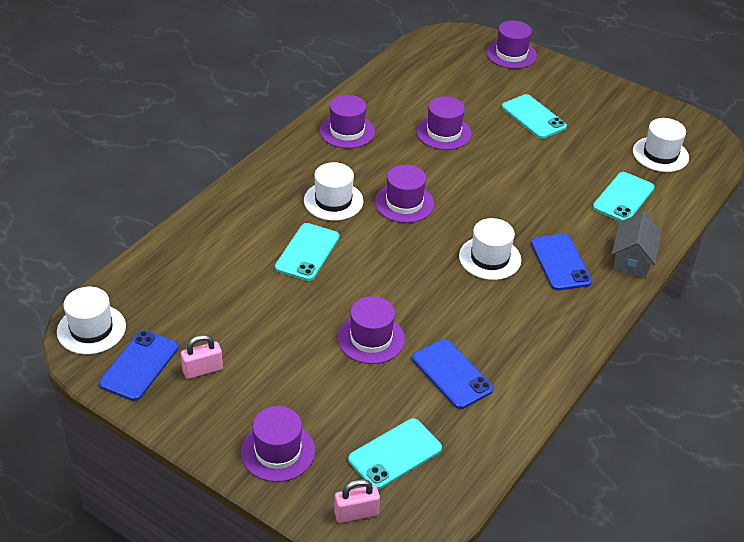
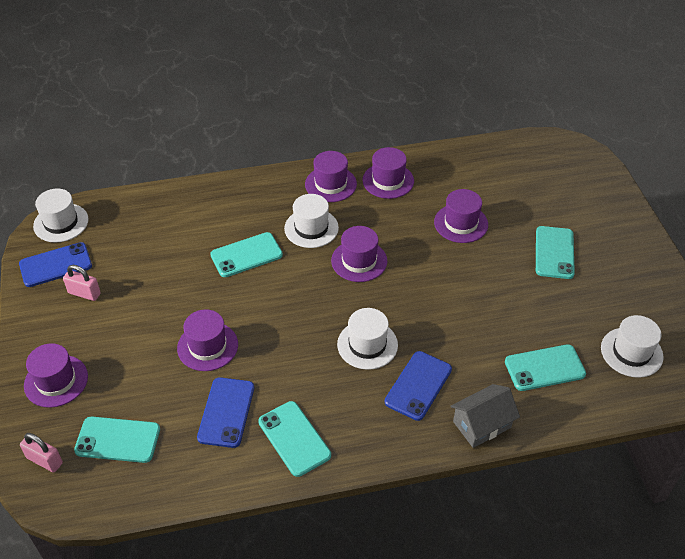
camera: 45 degrees right, 5 degrees up
purple hat [486,20,537,69] -> purple hat moved to [305,151,357,202]
none -> turquoise phone [258,401,331,477]

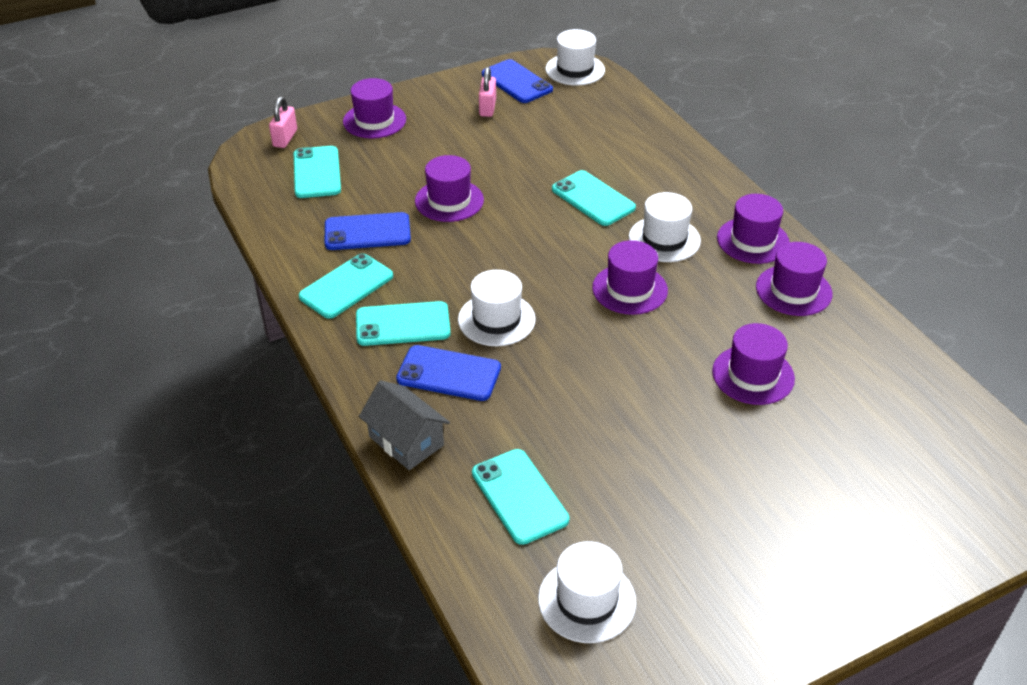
camera: 75 degrees right, 5 degrees down
turquoise phone [536,226,575,279] -> turquoise phone moved to [356,301,451,346]

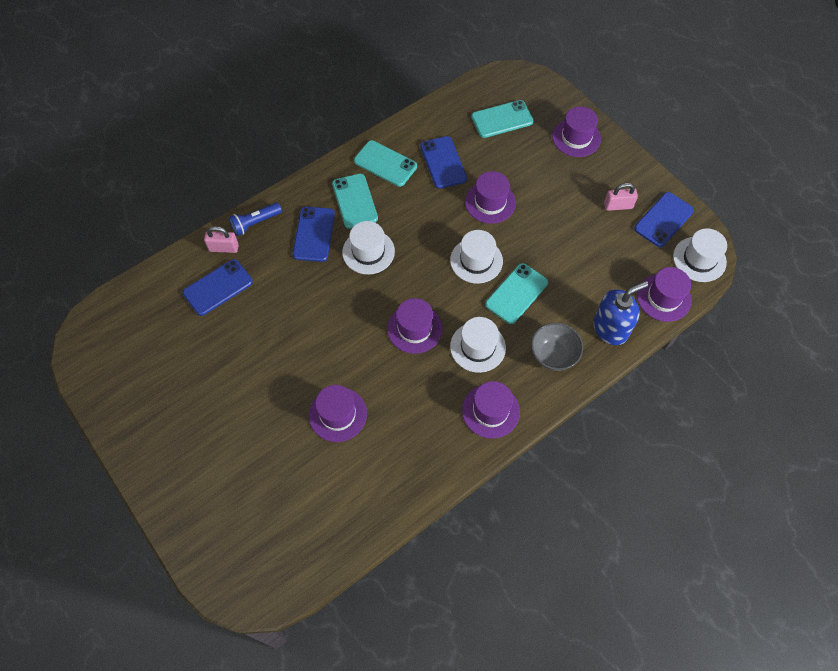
camera: 80 degrees right, 20 degrees up
pink padlock [269,97,297,148] -> pink padlock moved to [204,226,239,253]
grey house [359,380,450,470] -> blue flashlight [229,202,282,236]
turquoise phone [472,449,569,545] -> blue phone [183,259,253,316]
white hat [538,541,636,643] -> white hat moved to [450,230,503,284]
purple hat [756,242,833,316] -> purple hat moved to [637,267,692,322]
none -> grey bowl [531,323,583,371]
none -> blue soap dispenser [593,281,649,345]

